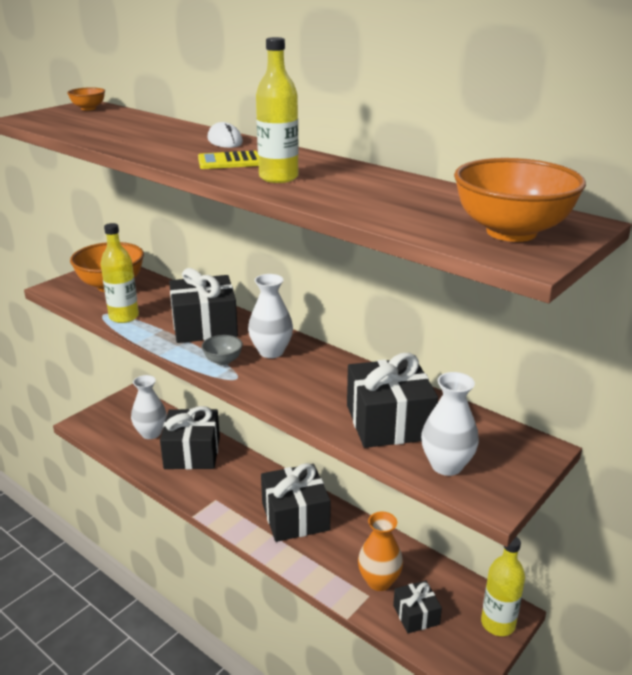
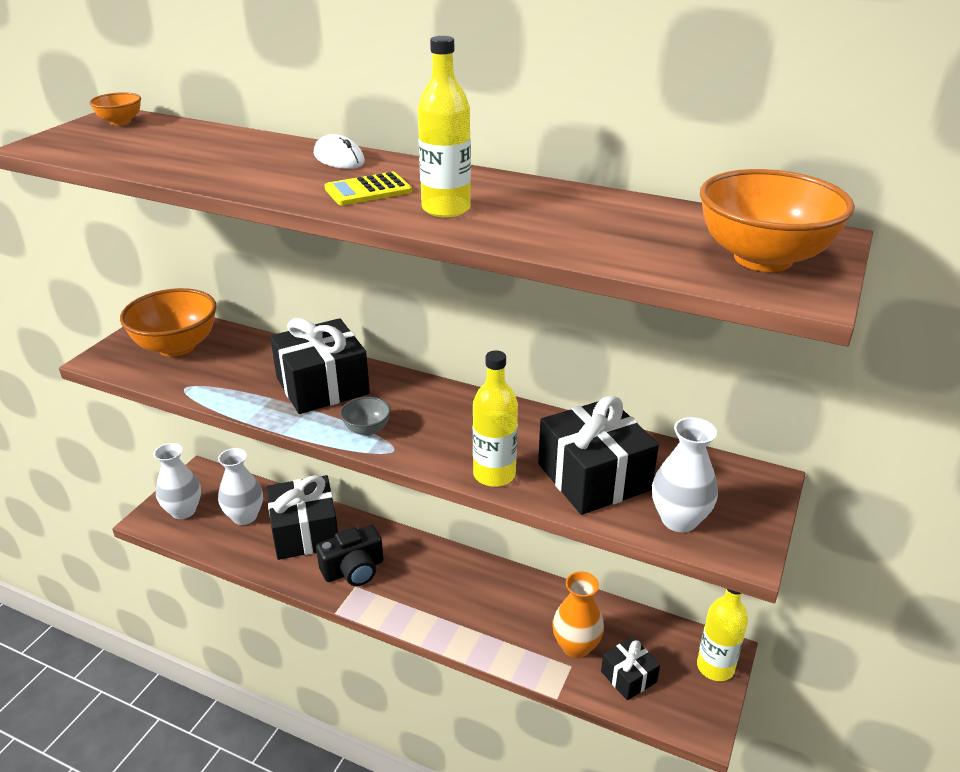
camera: 15 degrees left, 5 degrees up
yellow bottle [101,223,139,323] -> yellow bottle moved to [473,350,518,487]
white vase [248,274,293,358] -> white vase moved to [154,443,201,519]
black gift [261,463,331,542] -> none
none -> black camera [316,525,383,586]

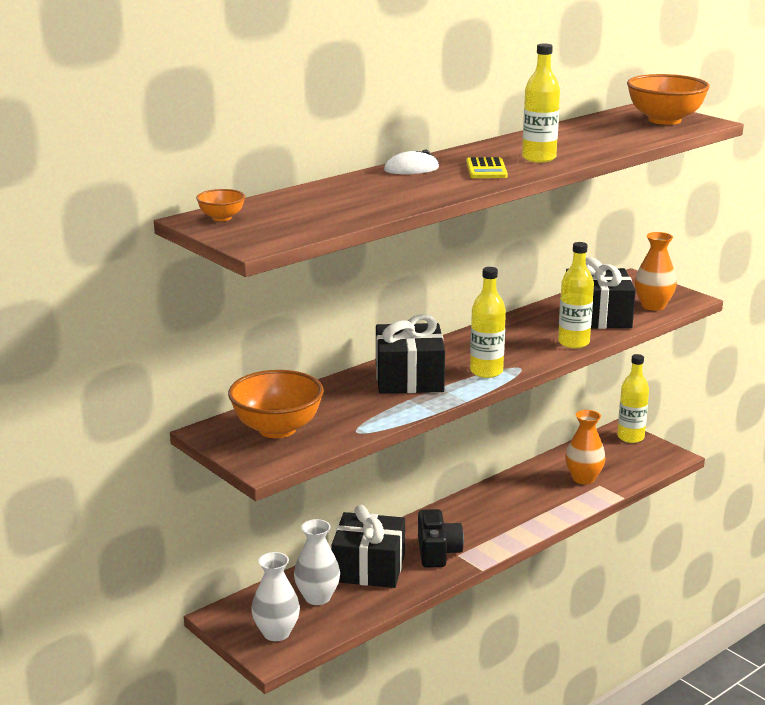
camera: 65 degrees left, 10 degrees down
grey bowl [340,397,391,436] -> yellow bottle [470,267,506,378]
black gift [601,637,660,700] -> none
white vase [652,417,718,532] -> orange vase [635,232,677,311]

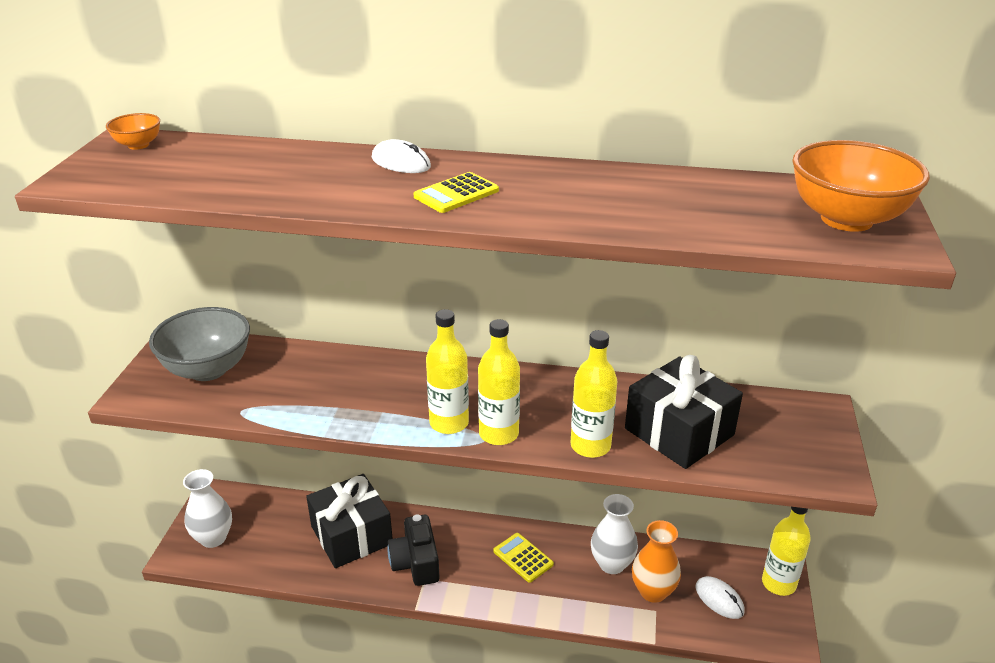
camera: 50 degrees right, 10 degrees up
orange bowl [228,370,324,438] -> grey bowl [149,307,250,381]
white vase [294,519,340,605] -> white vase moved to [591,494,638,574]
black gift [376,314,445,394] -> none
black camera [418,509,464,568] -> black camera turned 120 degrees clockwise [387,514,440,586]
yellow bottle [522,43,560,163] -> yellow bottle moved to [478,319,520,445]
orange vase [635,232,677,311] -> none
none -> yellow calculator [493,533,554,583]
none -> white mouse [696,576,745,619]

